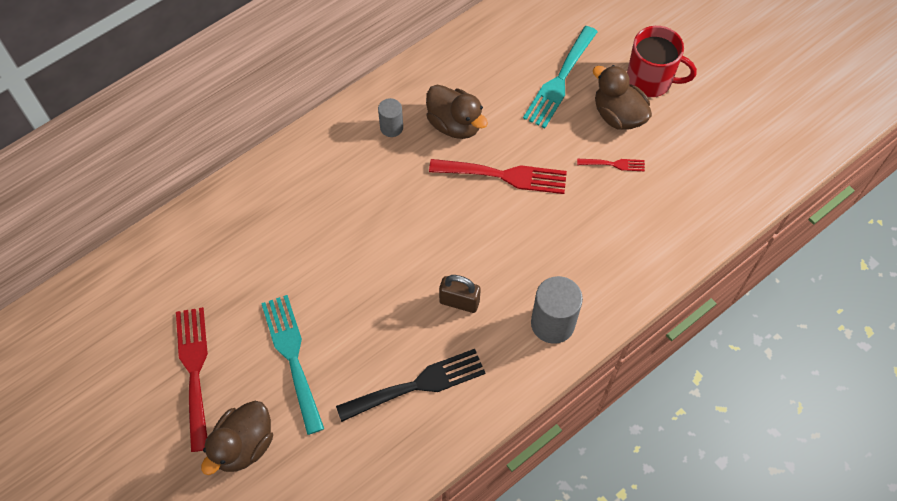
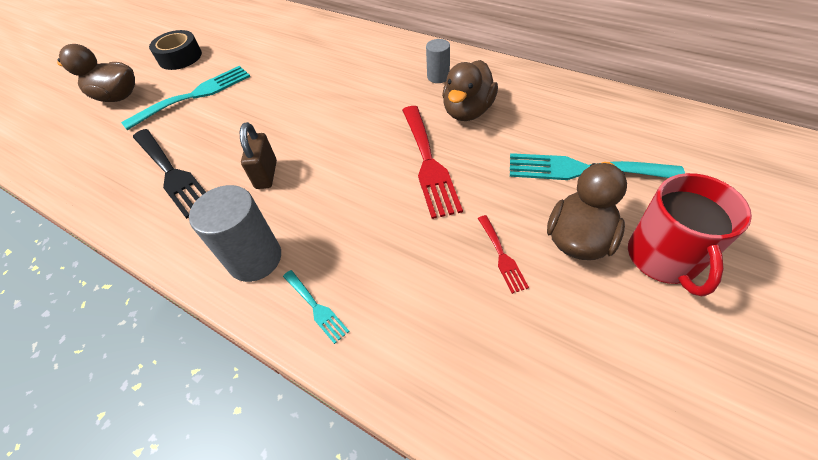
camera: 75 degrees right, 10 degrees down
red fork [176,307,208,452] -> black tape [149,30,202,70]
none -> turquoise fork [283,270,350,344]

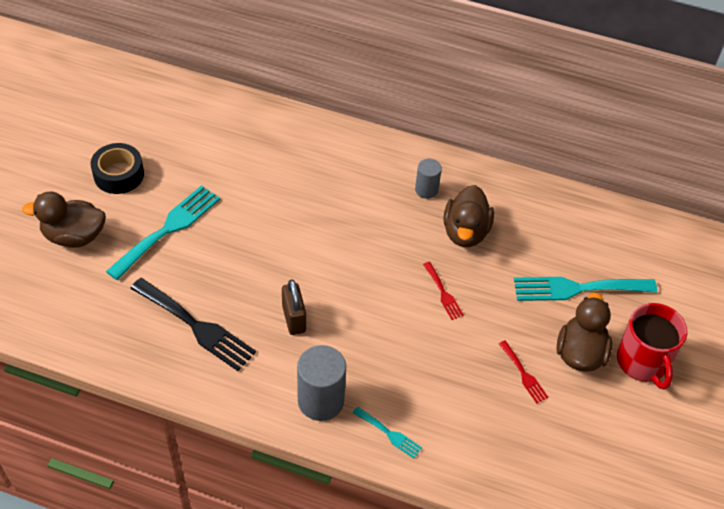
camera: 20 degrees left, 0 degrees up
red fork [402,106,463,219] -> red fork [423,262,464,320], size x0.50

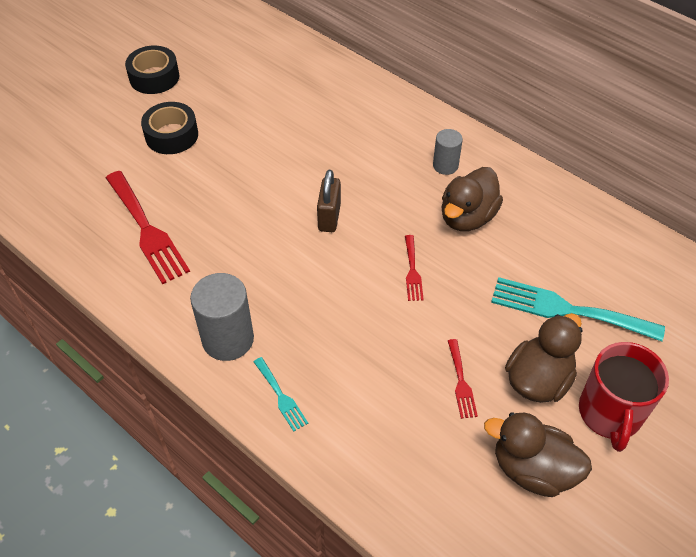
camera: 25 degrees right, 0 degrees up
brown duck [22,191,106,248] -> brown duck moved to [484,412,592,497]
turquoise fork [106,185,220,280] -> black tape [141,102,198,154]
black fork [130,278,256,371] -> red fork [106,171,190,284]
brown padlock [282,279,306,335] -> brown padlock moved to [317,170,341,232]

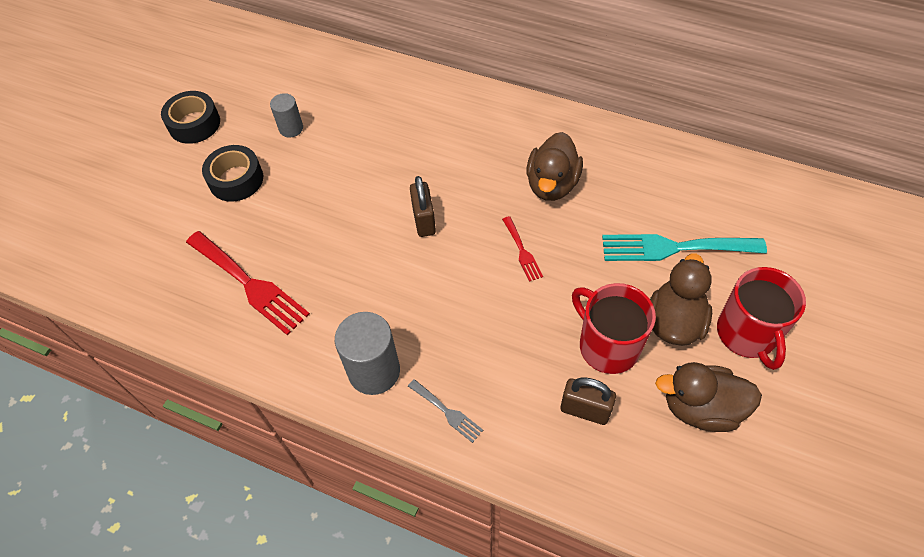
camera: 15 degrees left, 5 degrees up
turquoise fork [253,357,308,432] -> grey fork [408,379,483,443]
grey cylinder [433,129,463,175] -> grey cylinder moved to [270,93,303,138]
red fork [448,339,478,419] -> red mug [572,283,656,374]
none -> brown padlock [560,377,616,425]

